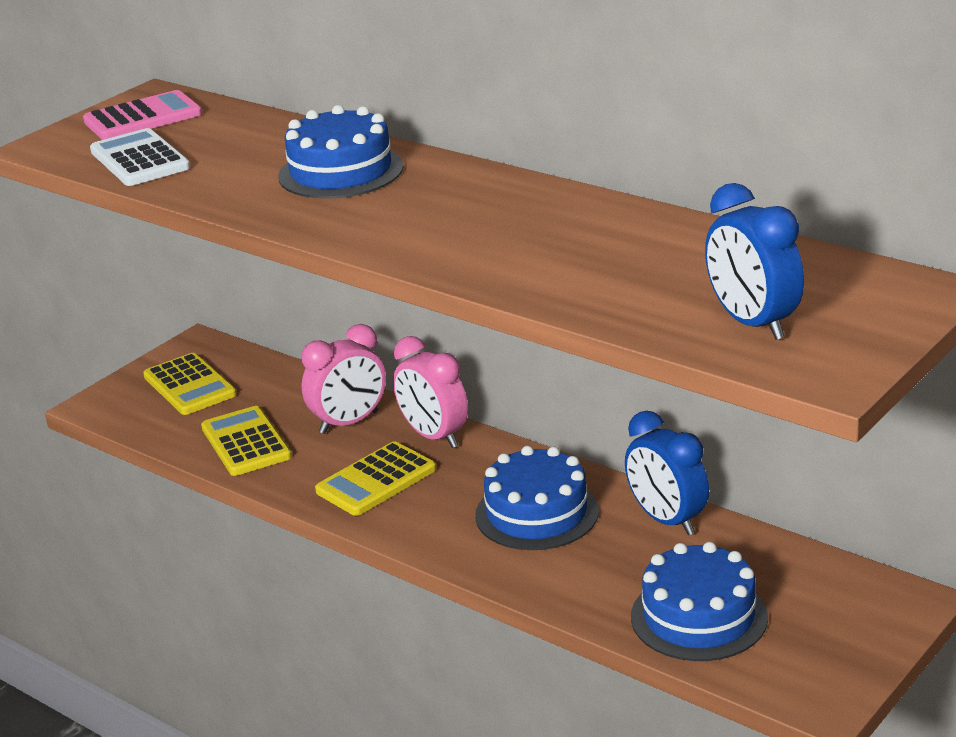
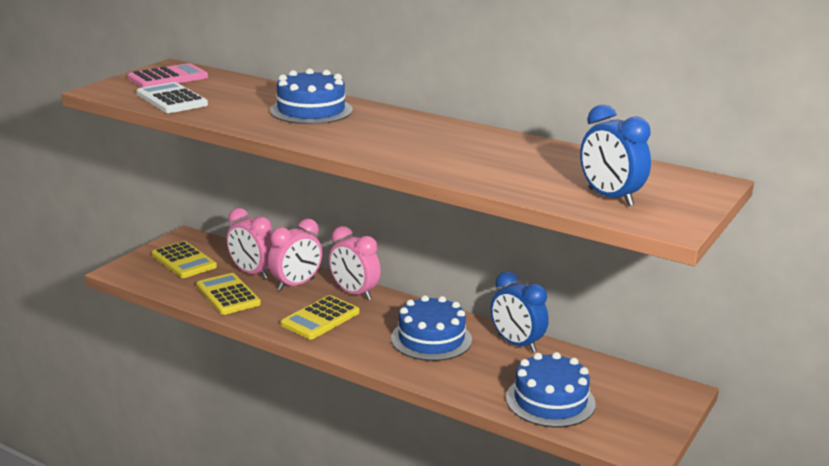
camera: 10 degrees left, 5 degrees down
none -> pink clock [227,208,272,279]

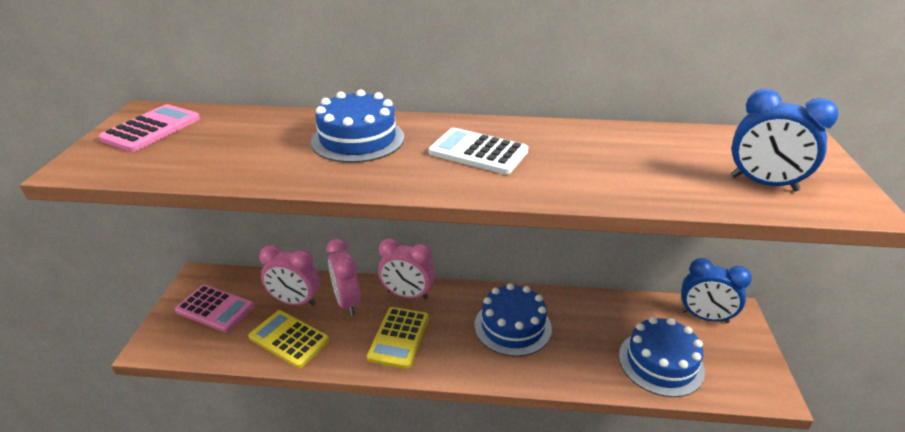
camera: 25 degrees left, 10 degrees up
white calculator [137,82,208,113] -> white calculator moved to [428,128,528,174]
yellow calculator [152,241,217,278] -> pink calculator [175,285,255,333]
pink clock [268,218,322,291] -> pink clock turned 135 degrees clockwise [326,239,361,316]
blue clock [491,271,549,353] -> blue clock moved to [681,258,752,323]

